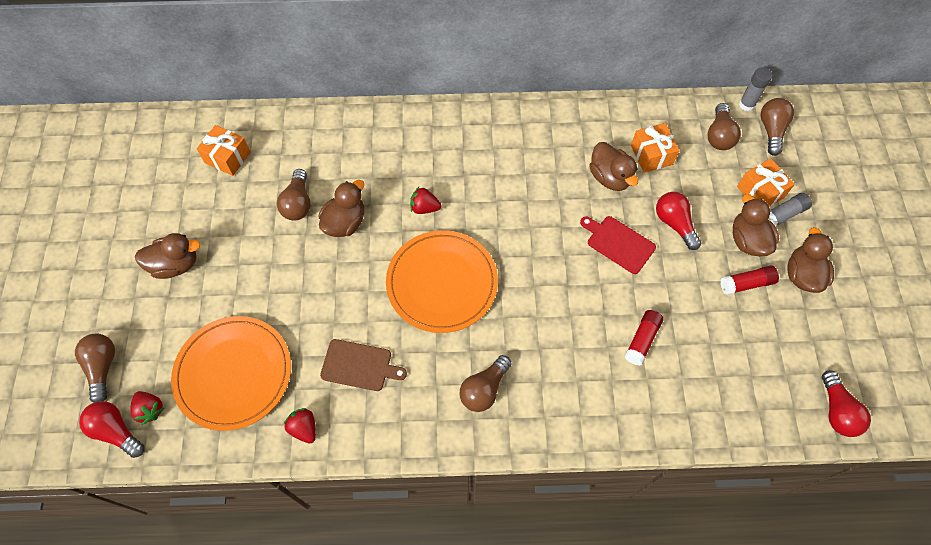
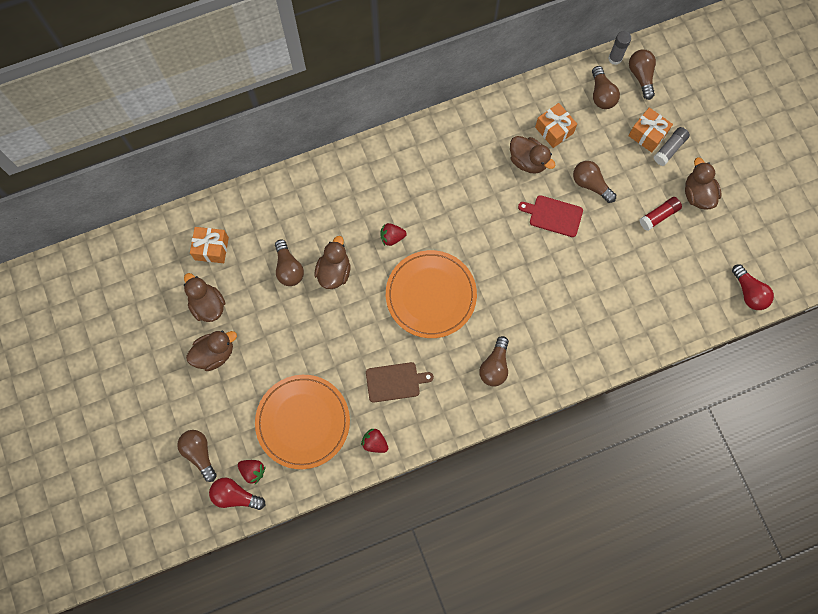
camera: 20 degrees left, 10 degrees up
red glue stick [624,310,663,366] -> none
red light bulb [656,192,701,250] -> brown light bulb [573,161,616,203]
brown duck [733,194,779,257] -> brown duck moved to [184,273,225,322]

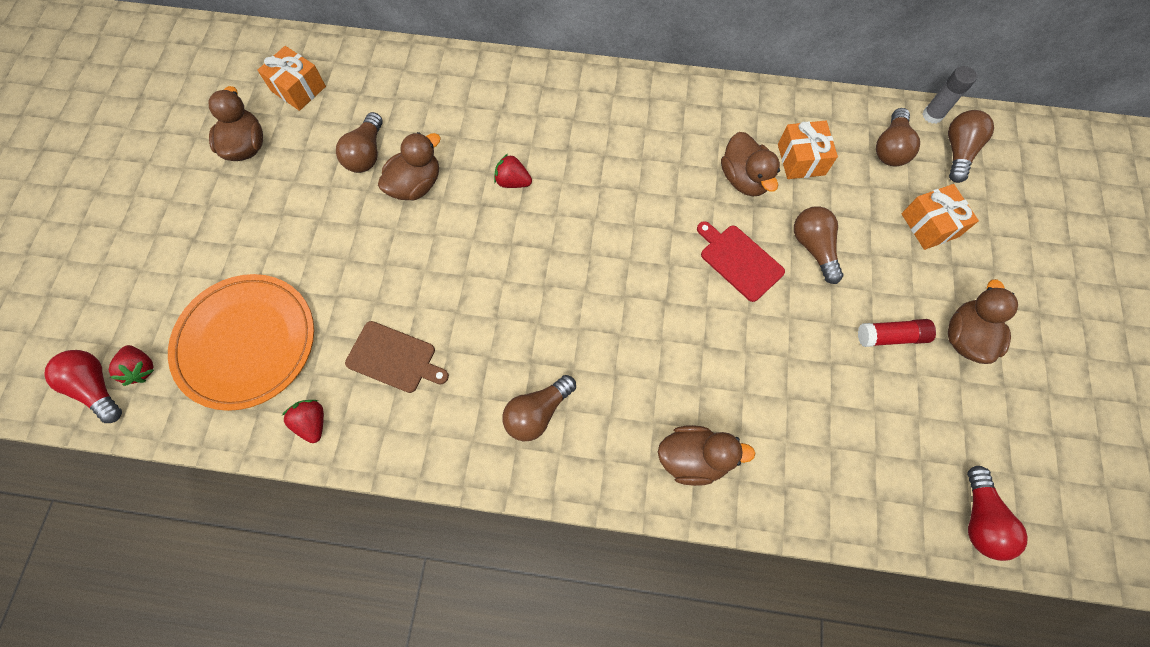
camera: 30 degrees right, 5 degrees down
brown light bulb [177,430,217,482] -> none
brown duck [186,331,237,371] -> brown duck moved to [658,425,756,486]
orange plate [386,250,477,338] -> none
grey glue stick [653,127,690,166] -> none

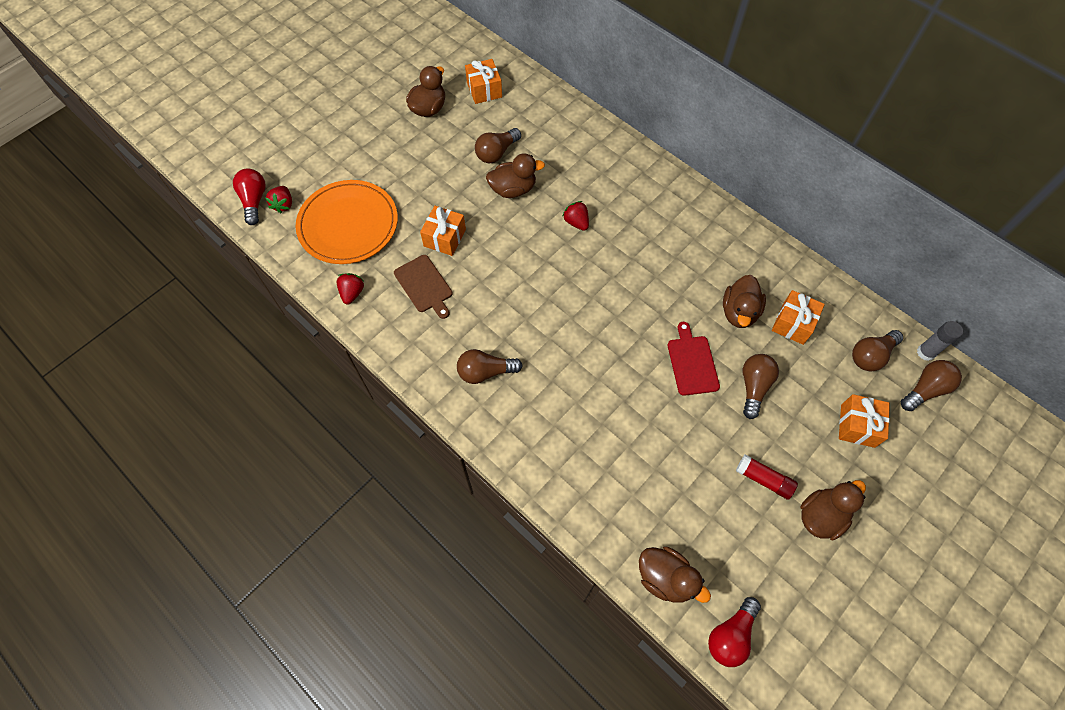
camera: 35 degrees right, 5 degrees down
brown duck [658,425,756,486] -> brown duck moved to [639,546,711,603]
none -> orange gift [420,206,466,256]

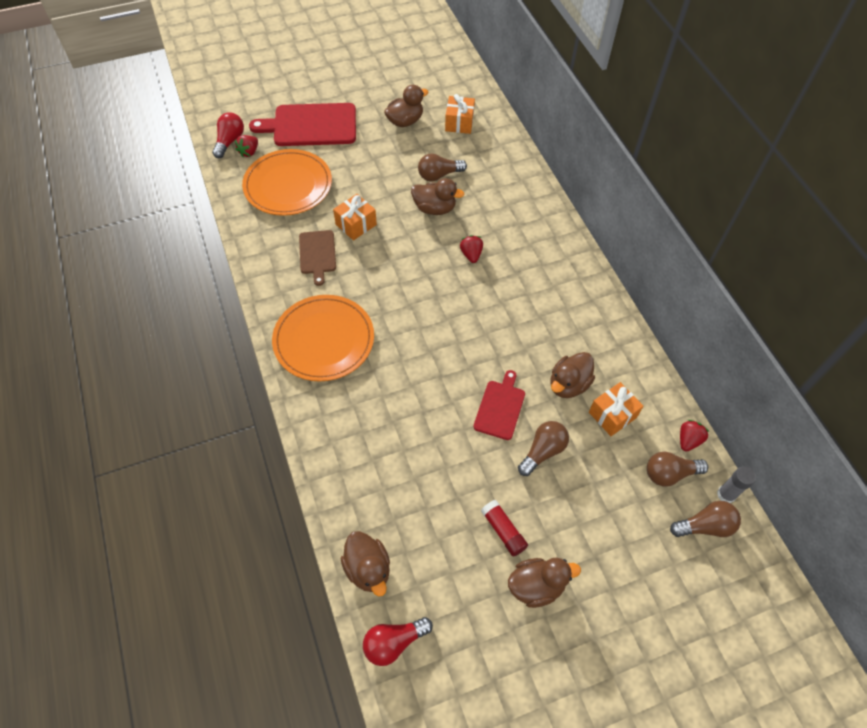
camera: 25 degrees right, 5 degrees down
red strawberry [337,273,364,305] -> red strawberry moved to [680,420,709,452]
brown light bulb [457,349,523,384] -> orange plate [272,295,374,381]
orange gift [839,394,890,448] -> none
none -> red cutting board [249,103,356,146]

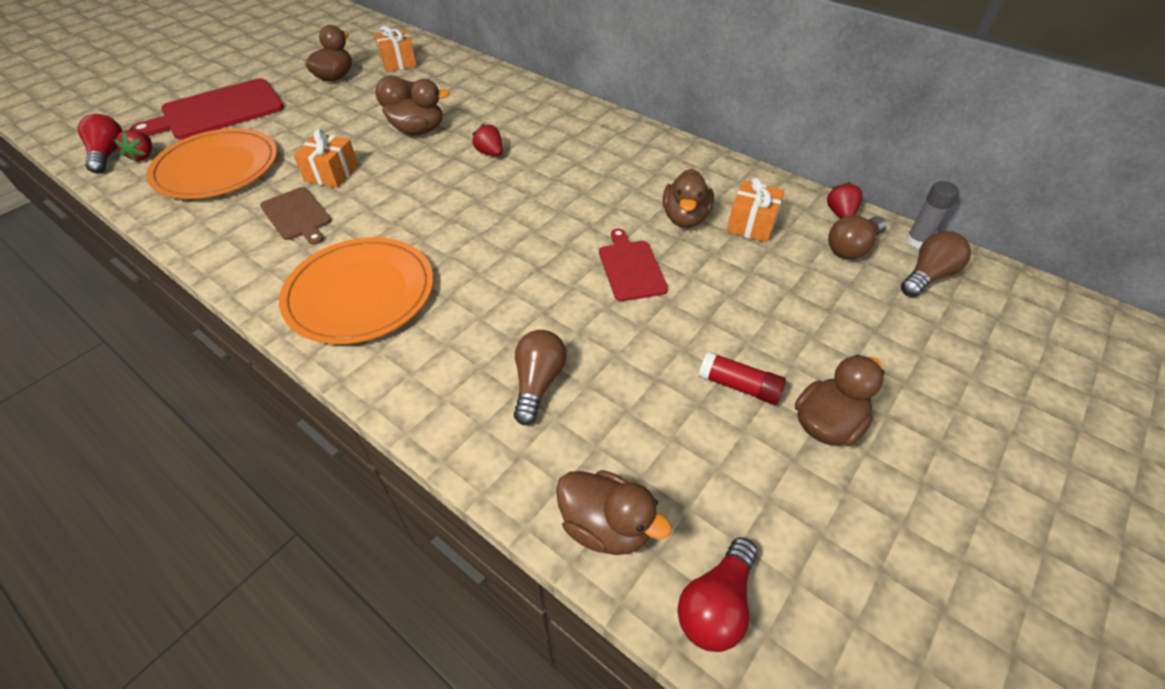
camera: 30 degrees left, 10 degrees down
brown light bulb [518,421,569,476] -> brown light bulb moved to [514,330,567,425]

